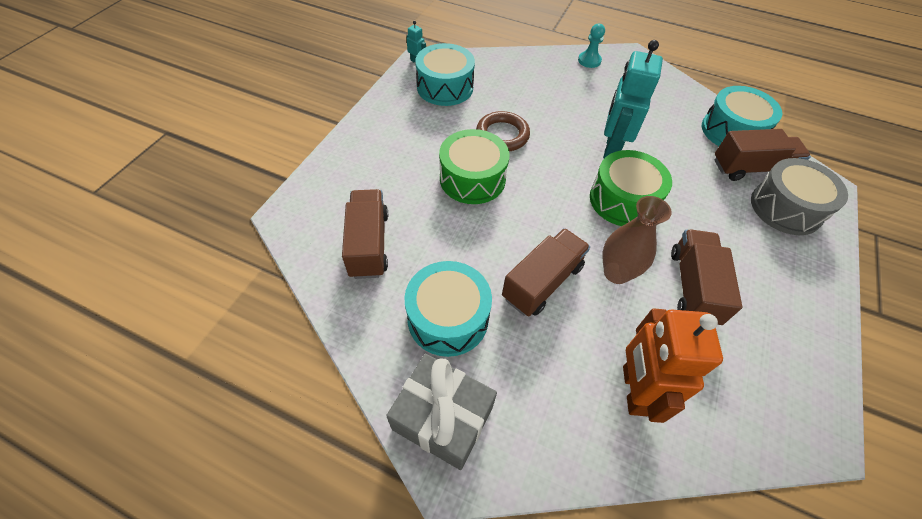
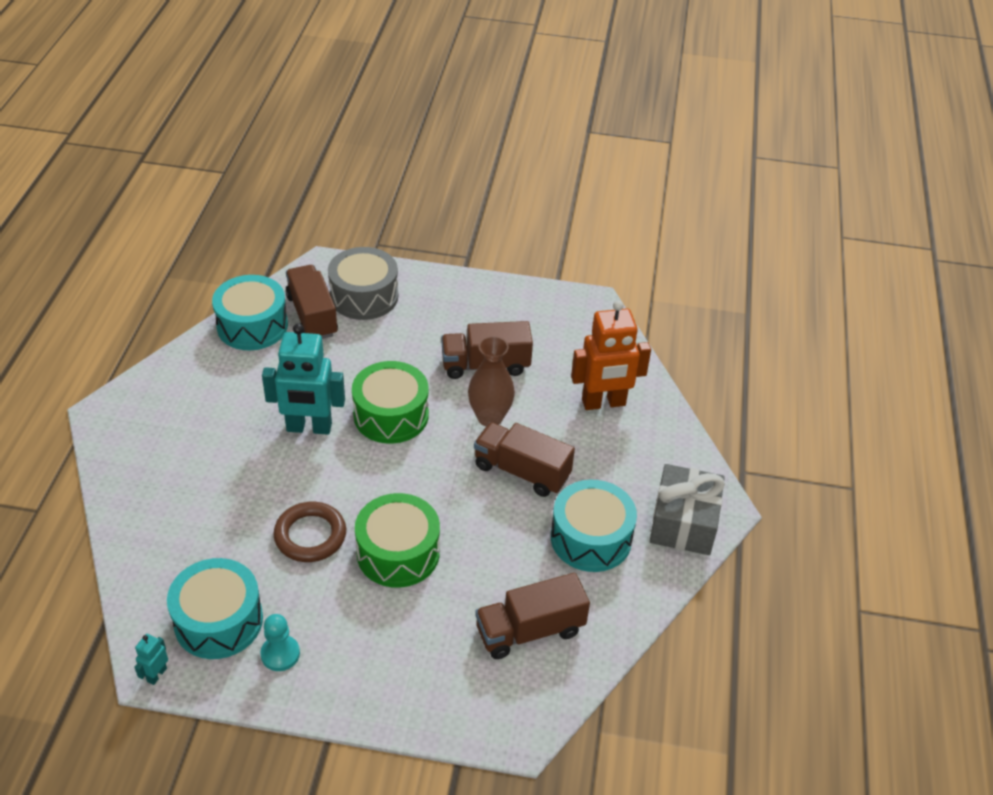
camera: 105 degrees left, 10 degrees down
turquoise pawn [578,24,605,68] -> turquoise pawn moved to [260,614,300,671]

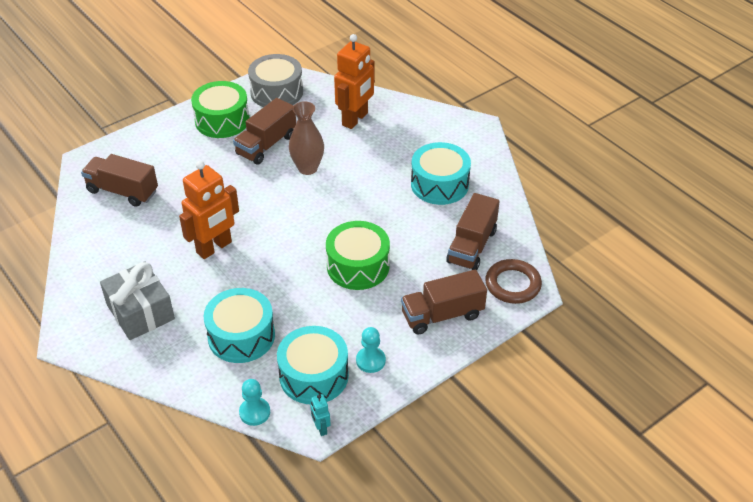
camera: 45 degrees left, 0 degrees up
turquoise drum [212,275,288,350] -> turquoise drum moved to [204,288,275,363]
turquoise robot [262,324,345,434] -> orange robot [179,161,239,259]
brown ring [273,502,346,562] -> brown ring moved to [485,259,542,304]
grey drum [328,247,398,320] -> grey drum moved to [248,54,303,107]
green drum [352,361,429,444] -> green drum moved to [191,81,249,138]
brown truck [474,422,575,497] -> brown truck moved to [401,270,487,335]
grey gift [650,464,725,555] -> grey gift moved to [100,262,175,340]
none -> turquoise pawn [239,379,270,426]

